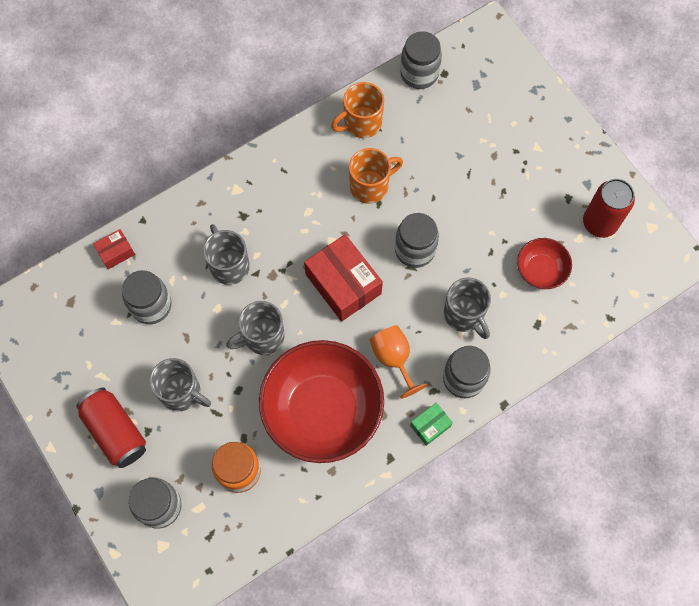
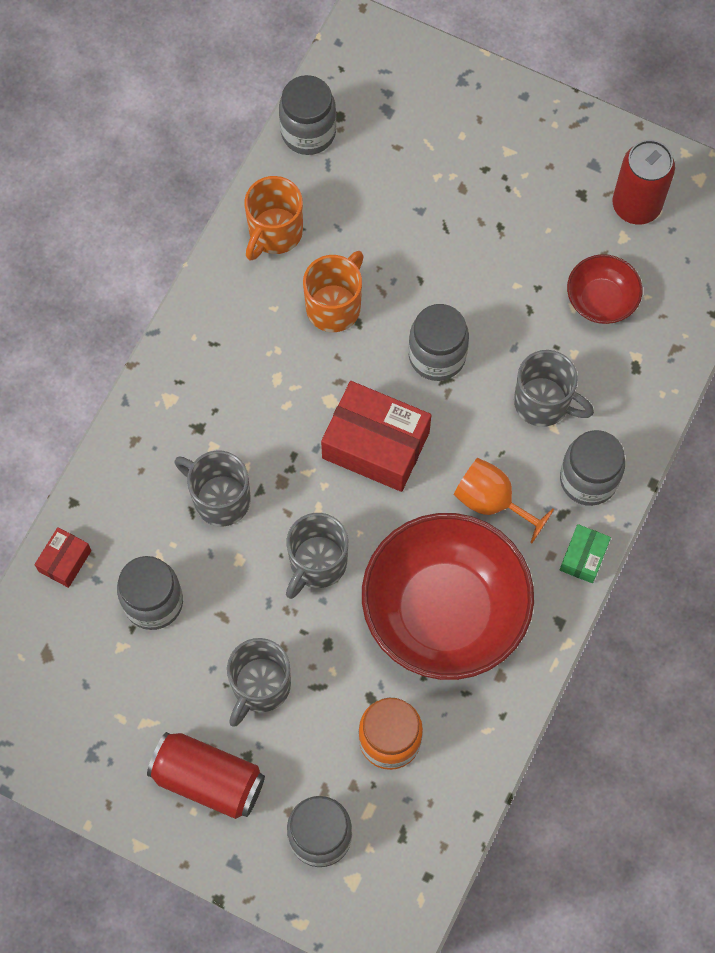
camera: 30 degrees left, 0 degrees up
grey mug [150,358,211,411] -> grey mug turned 120 degrees clockwise [227,638,291,727]

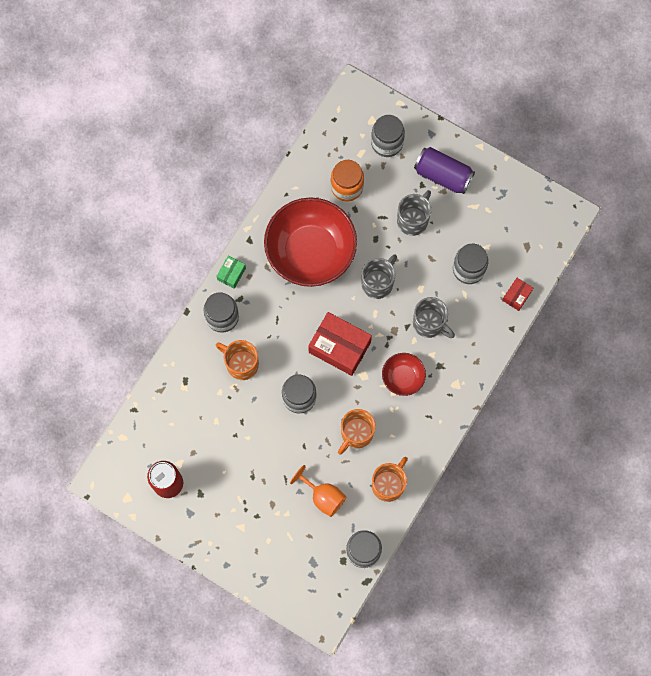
camera: 175 degrees left, 5 degrees up
red can [147,732,265,819] -> purple can [414,147,475,194]
orange goblet [454,458,554,544] -> orange goblet moved to [290,465,346,517]
grey mug [514,350,594,427] -> orange mug [216,340,259,380]
red bowl [567,254,643,324] -> red bowl moved to [382,353,426,396]

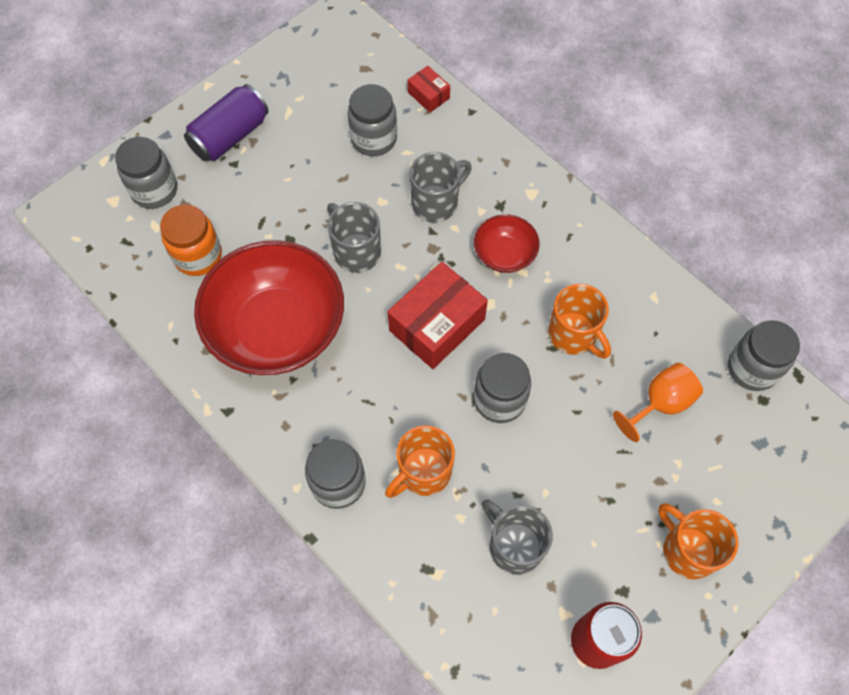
camera: 75 degrees left, 10 degrees down
green box [217,256,246,289] -> none
orange mug [372,457,408,502] -> orange mug moved to [658,503,738,579]
grey mug [397,190,431,236] -> grey mug moved to [482,500,553,575]

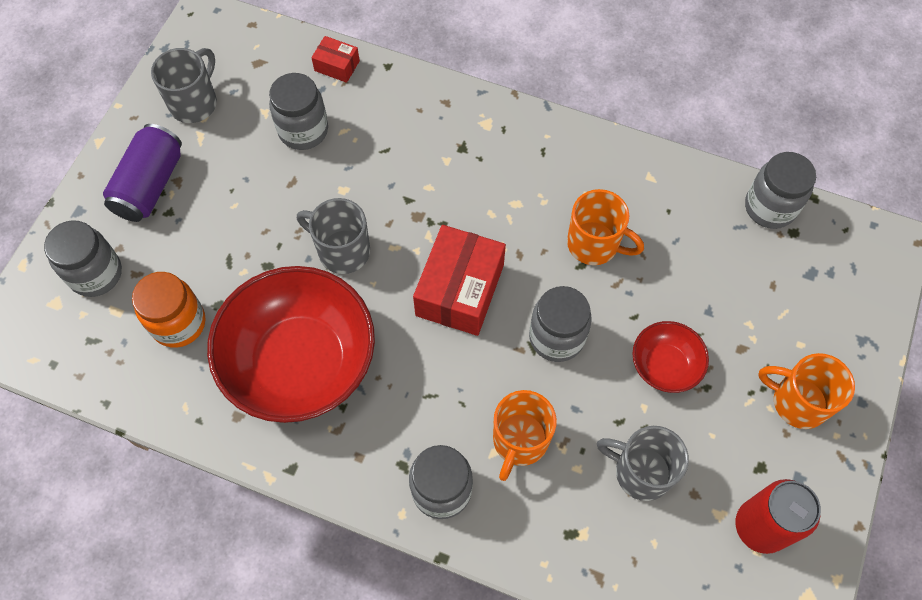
camera: 25 degrees left, 0 degrees up
grey mug [410,152,472,223] -> grey mug moved to [151,48,217,123]
red bowl [474,214,540,273] -> red bowl moved to [632,321,709,393]
orange goblet [613,363,703,442] -> none

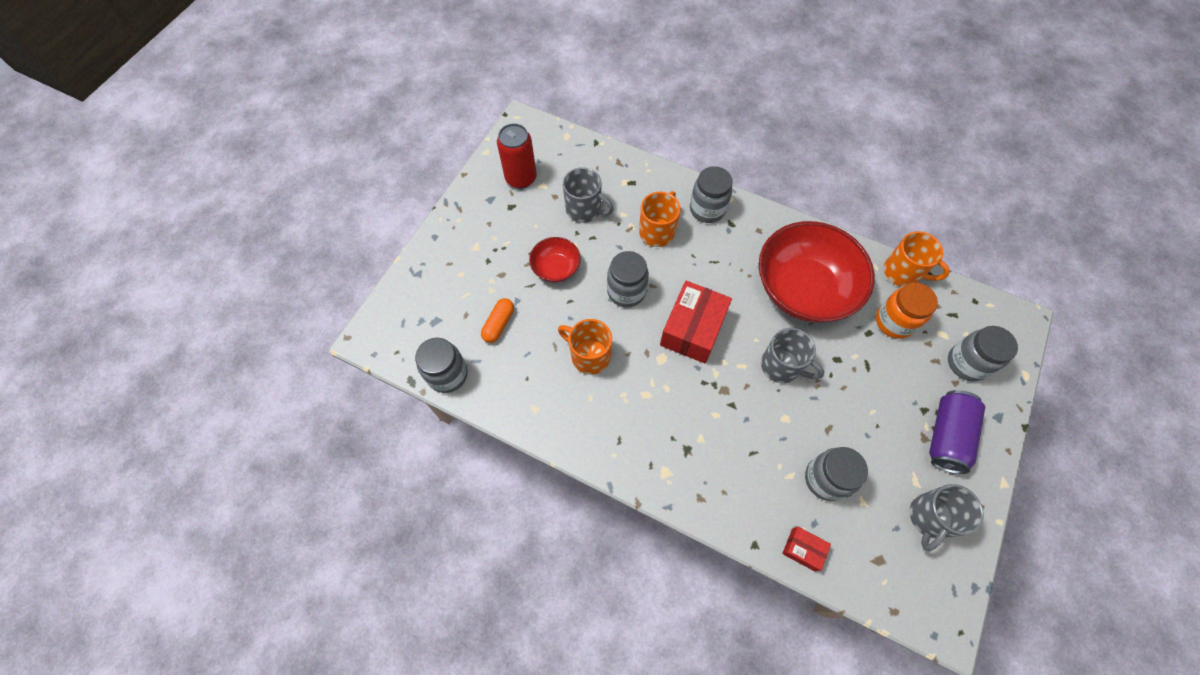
camera: 175 degrees left, 0 degrees up
orange mug [758,353,855,429] -> orange mug moved to [884,231,950,287]
none -> orange capsule [481,298,514,343]

